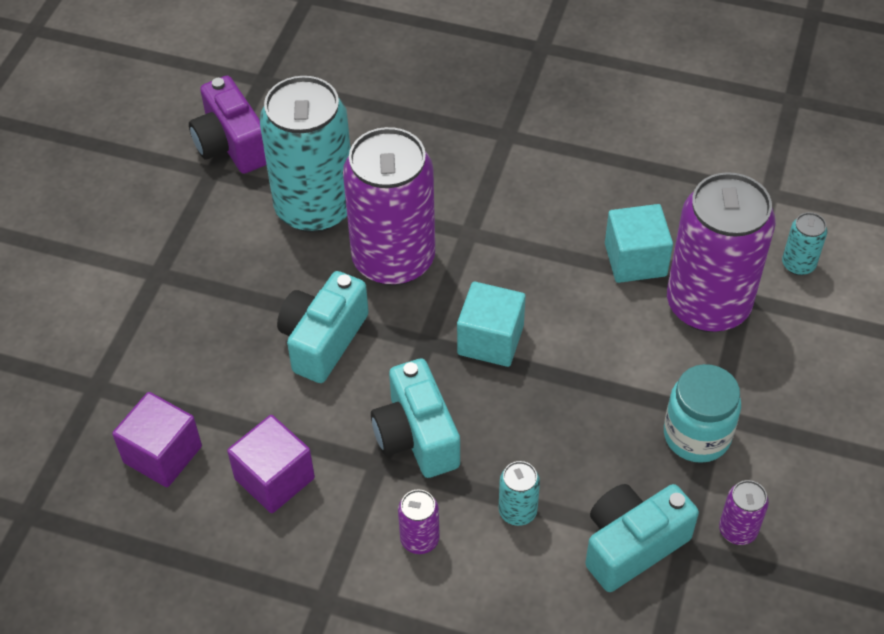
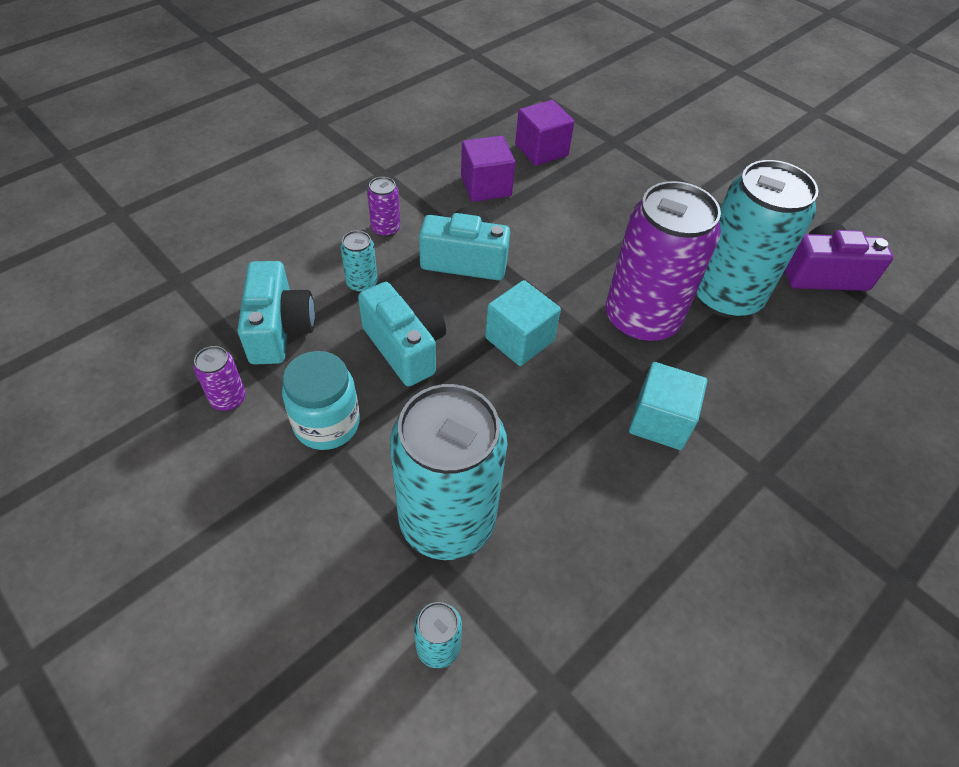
camera: 115 degrees right, 0 degrees up
turquoise camera [277,271,369,383] -> turquoise camera moved to [358,282,446,386]
turquoise cube [605,204,673,283] -> turquoise cube moved to [629,362,707,450]
purple can [667,172,776,332] -> turquoise can [390,384,507,560]

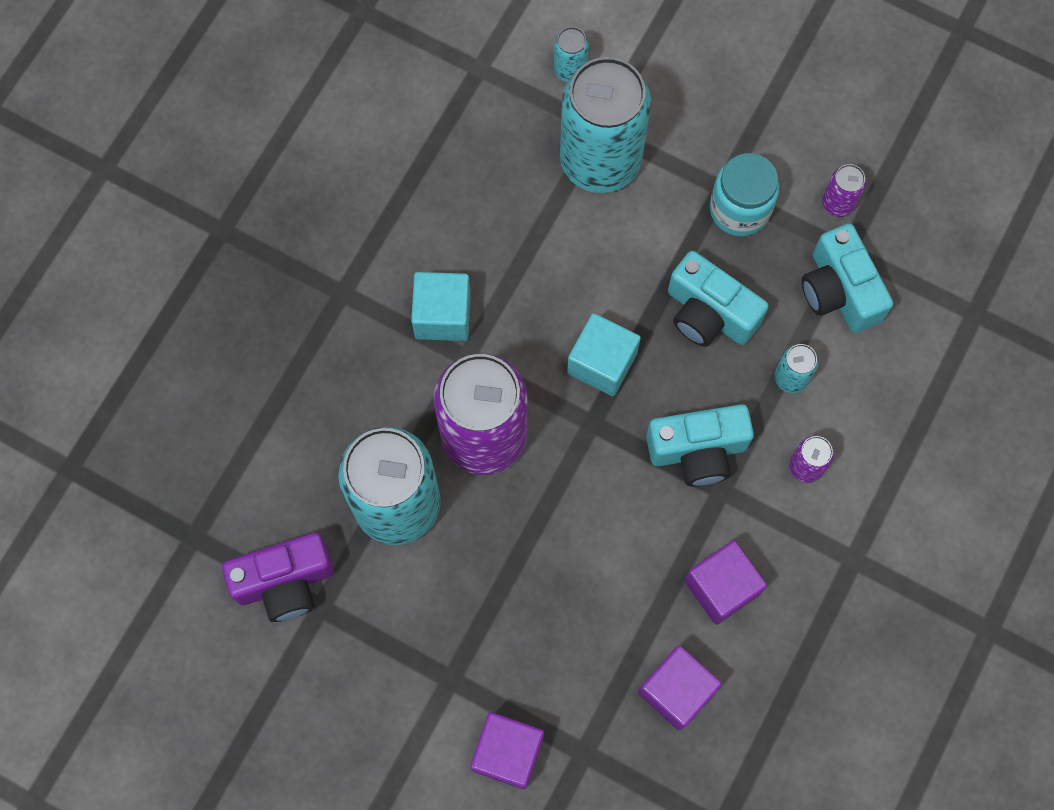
camera: 165 degrees right, 20 degrees up
none -> purple cube [470,712,544,790]

